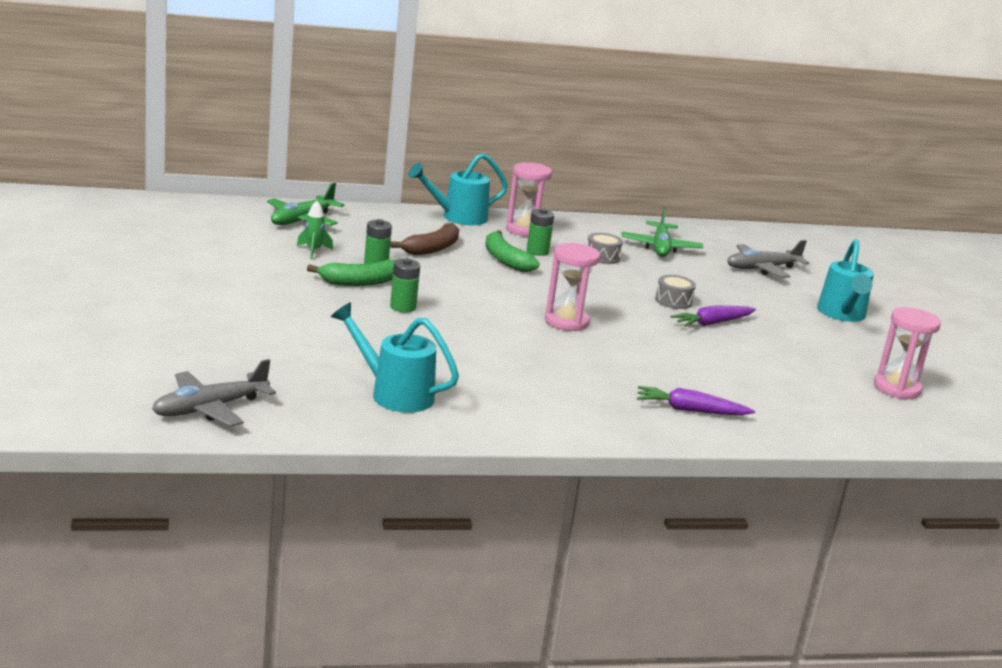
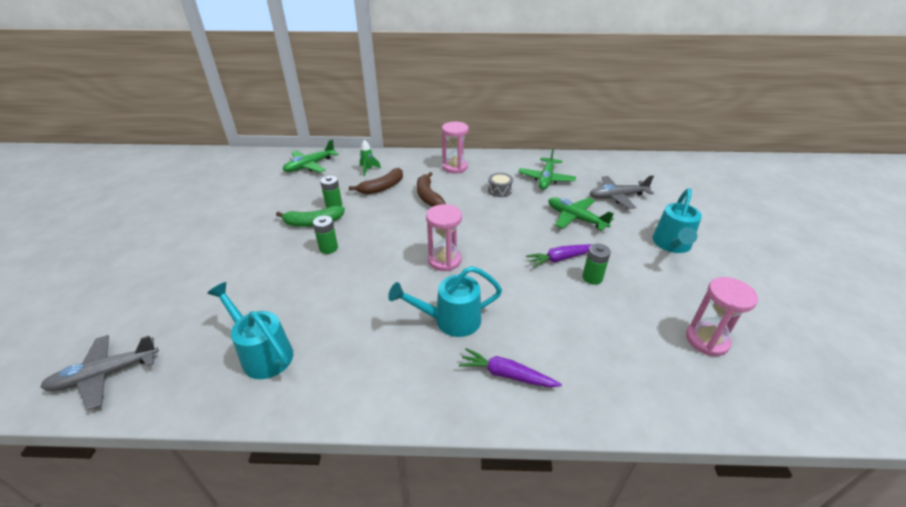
camera: 15 degrees right, 15 degrees up
green rocket [297,201,333,259] -> green rocket moved to [360,140,381,176]
turquoise watering can [408,153,508,225] -> turquoise watering can moved to [388,266,502,337]
green banana [485,230,540,272] -> brown banana [417,172,446,207]
green battery [526,208,554,256] -> green battery moved to [582,244,611,285]
grey drum [655,275,696,309] -> none
none -> green plane [548,197,614,231]

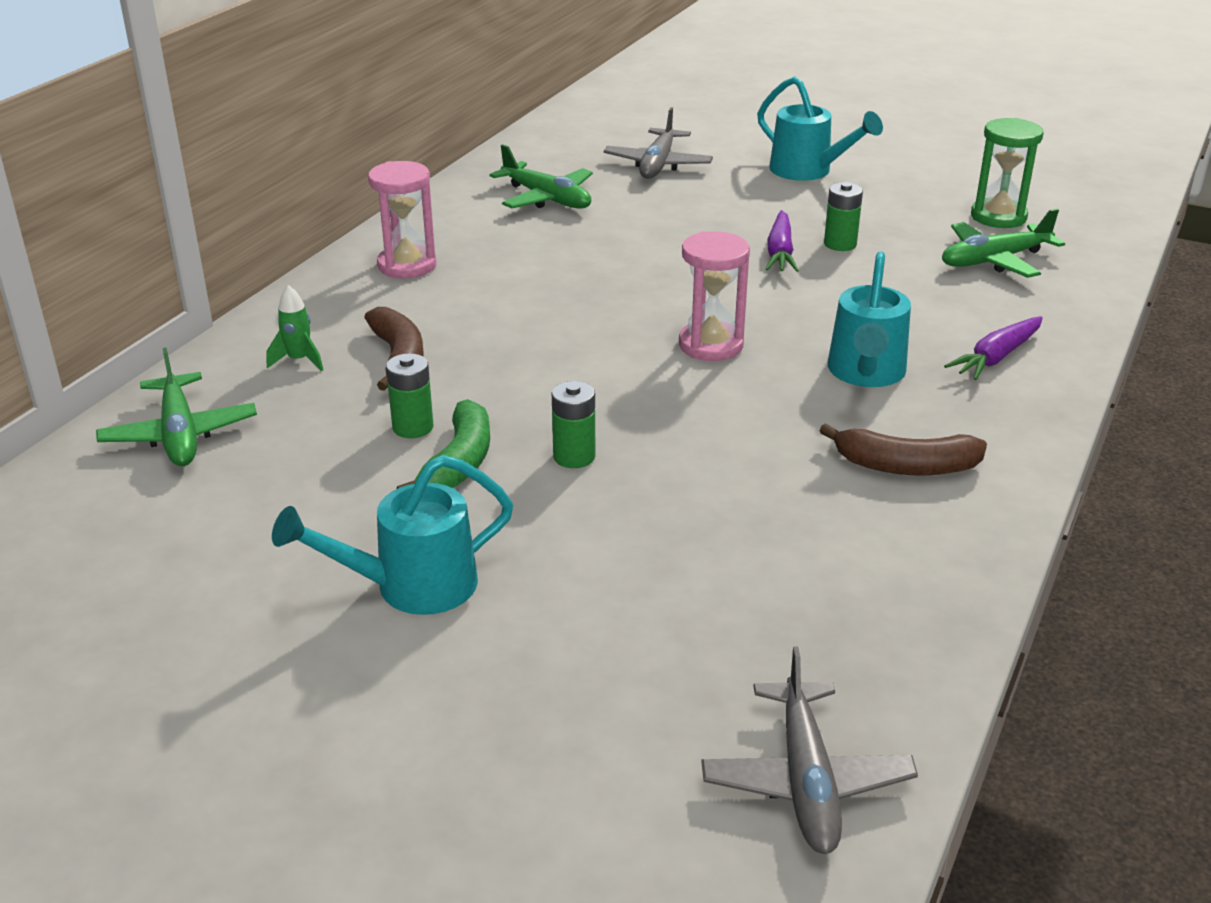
camera: 65 degrees left, 5 degrees down
turquoise watering can [207,282,293,379] -> turquoise watering can moved to [272,455,514,615]
brown banana [417,172,446,207] -> brown banana moved to [819,423,987,476]
grey drum [488,173,513,197] -> none
green plane [548,197,614,231] -> green plane moved to [942,208,1065,278]
pink hourglass [686,277,758,356] -> green hourglass [971,118,1044,228]

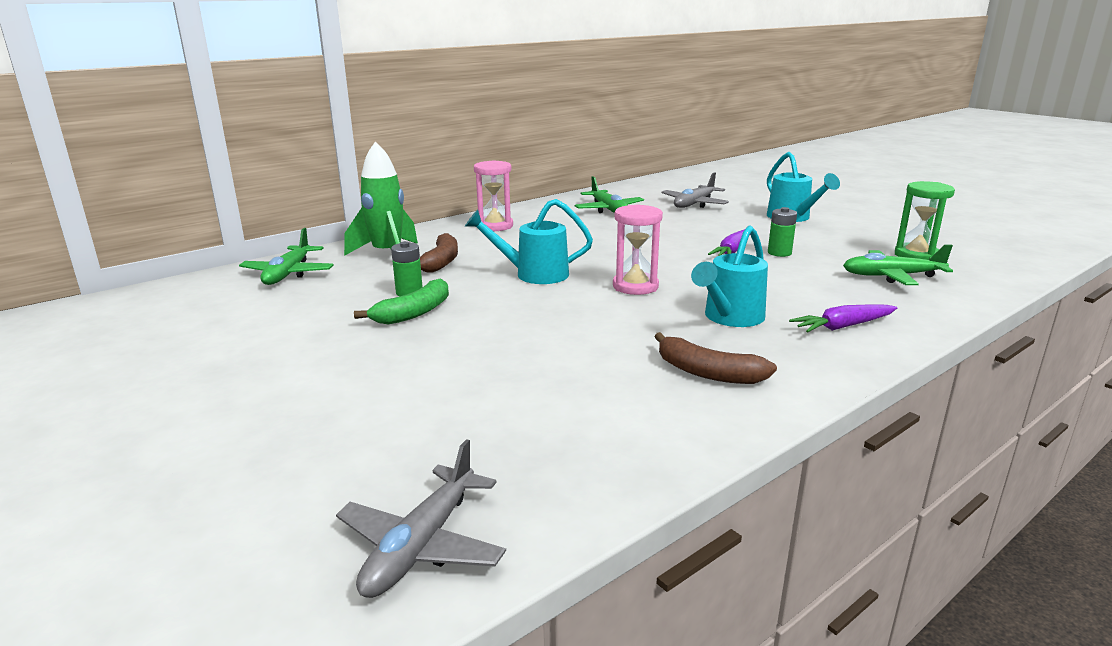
camera: 25 degrees right, 10 degrees down
green rocket [267,285,323,371] -> green rocket [344,141,418,256], size x2.15
turquoise watering can [272,455,514,615] -> turquoise watering can moved to [465,199,593,284]
green battery [552,381,595,468] -> none

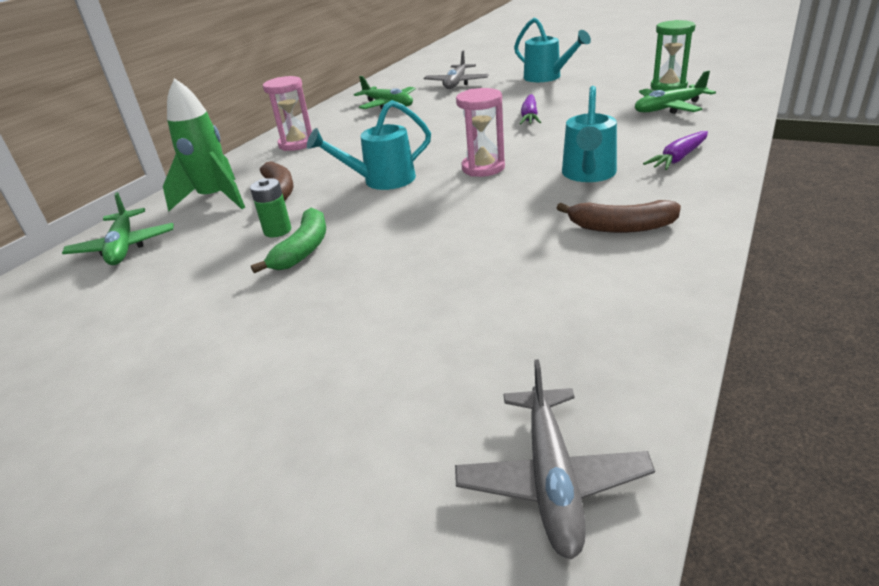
camera: 20 degrees left, 10 degrees up
green battery [768,207,797,257] -> none

